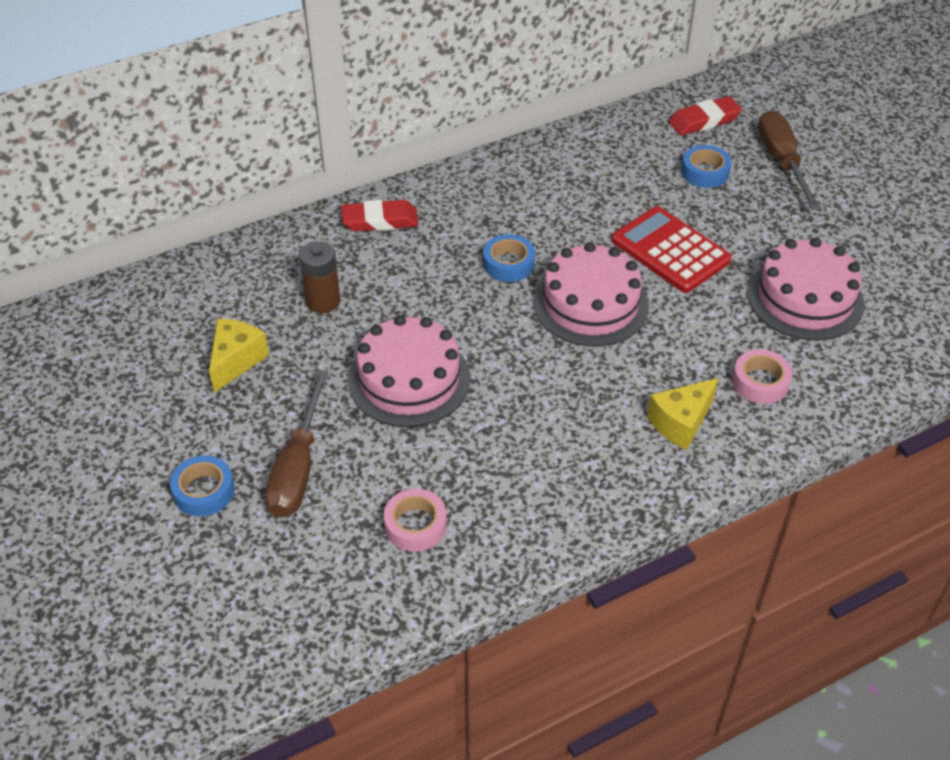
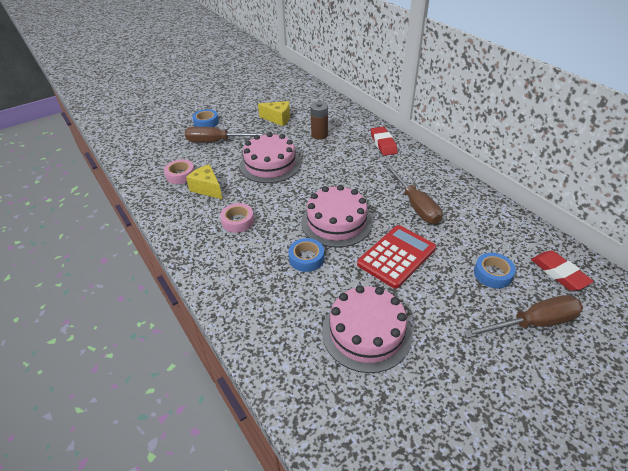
camera: 85 degrees right, 5 degrees down
blue tape [483,234,535,282] -> blue tape moved to [288,238,324,272]
yellow cheese [647,378,718,450] -> yellow cheese moved to [186,164,222,199]
pink tape [732,349,793,404] -> pink tape moved to [220,203,254,233]
none -> brown screwdriver [385,164,442,224]

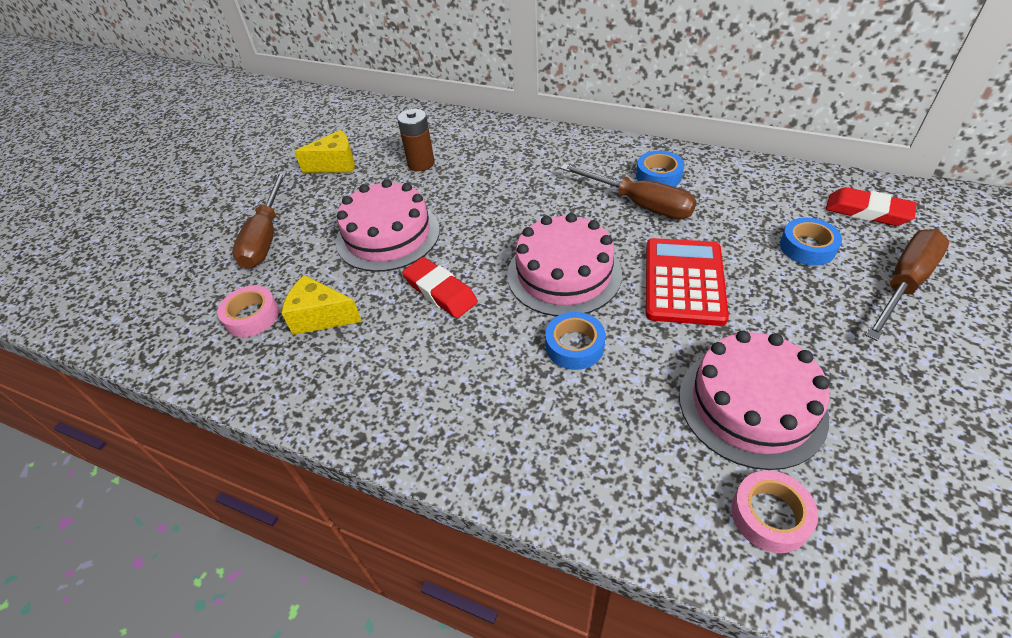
camera: 30 degrees left, 5 degrees up
brown screwdriver [185,127,266,142] -> brown screwdriver turned 60 degrees counterclockwise [232,171,287,269]
blue tape [192,109,219,127] -> blue tape moved to [636,151,684,187]
pink tape [220,203,254,233] -> pink tape moved to [731,470,818,553]
red eraser [371,127,398,156] -> red eraser moved to [402,257,478,318]

